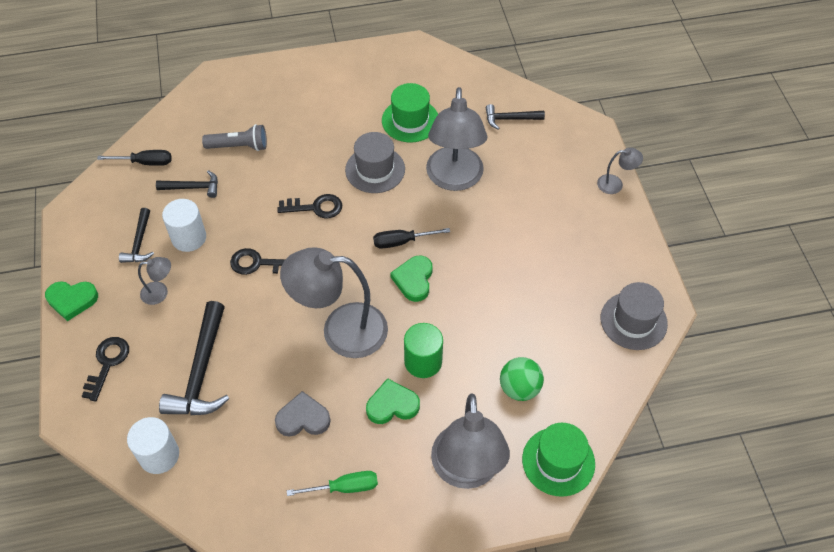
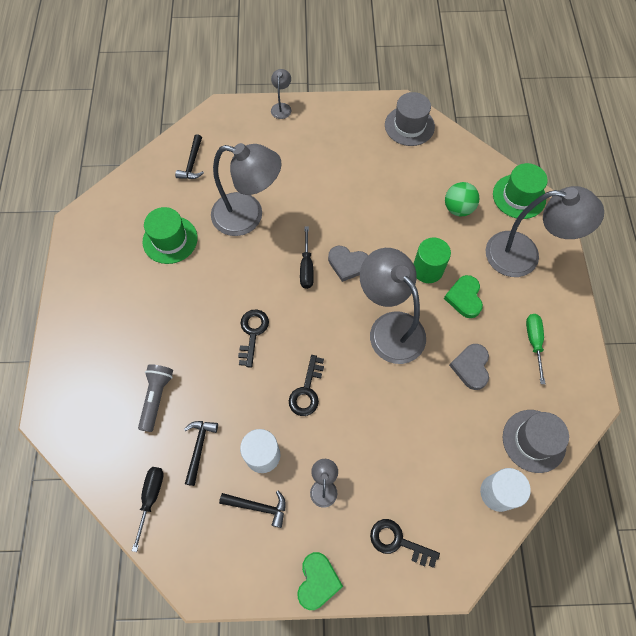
camera: 80 degrees left, 10 degrees up
black hammer [159,301,229,415] -> none
grey lamp [280,247,388,358] -> grey lamp turned 135 degrees clockwise [360,248,426,364]
grey hat [345,132,405,193] -> grey hat moved to [503,410,569,473]
green heart [390,256,433,302] -> grey heart [328,246,368,282]

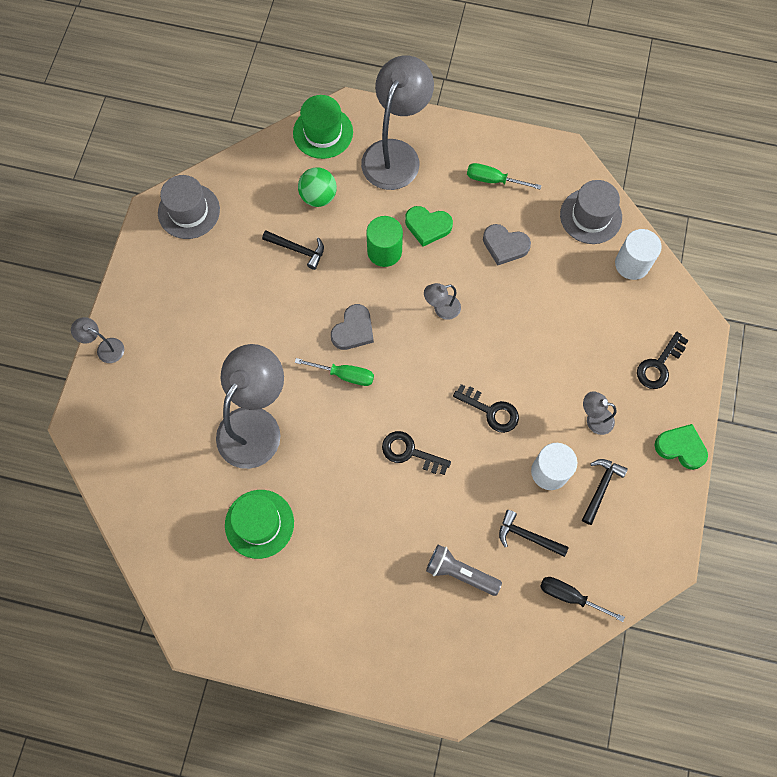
camera: 75 degrees left, 5 degrees up
black hammer [175,134,204,179] -> black hammer moved to [262,231,324,270]
black screwdriver [300,227,314,289] -> green screwdriver [295,358,374,386]
grey lamp [360,248,426,364] -> grey lamp [424,283,461,320], size x0.44

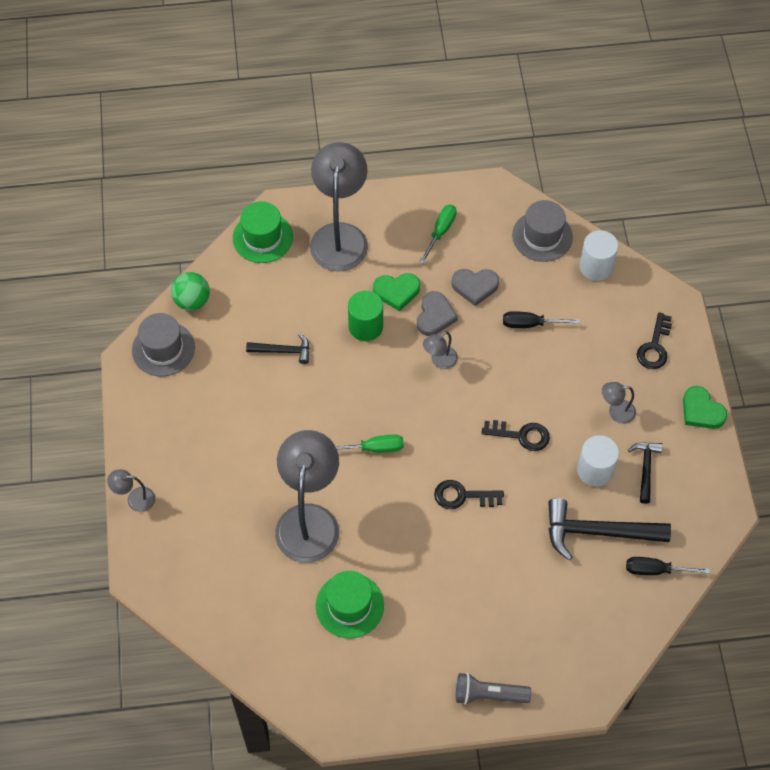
camera: 20 degrees left, 10 degrees down
green ball [298,167,337,207] -> green ball moved to [171,272,210,311]
grey heart [331,304,374,350] -> grey heart moved to [417,291,458,336]
grey flashlight [426,544,502,596] -> grey flashlight moved to [456,673,531,705]
green screwdriver [467,163,542,189] -> green screwdriver turned 120 degrees clockwise [419,205,457,264]
black hammer [499,510,569,557] -> black hammer [548,498,671,560], size x1.80
green heart [654,424,708,470] -> green heart turned 135 degrees counterclockwise [683,386,727,429]
none -> black screwdriver [503,311,580,328]

